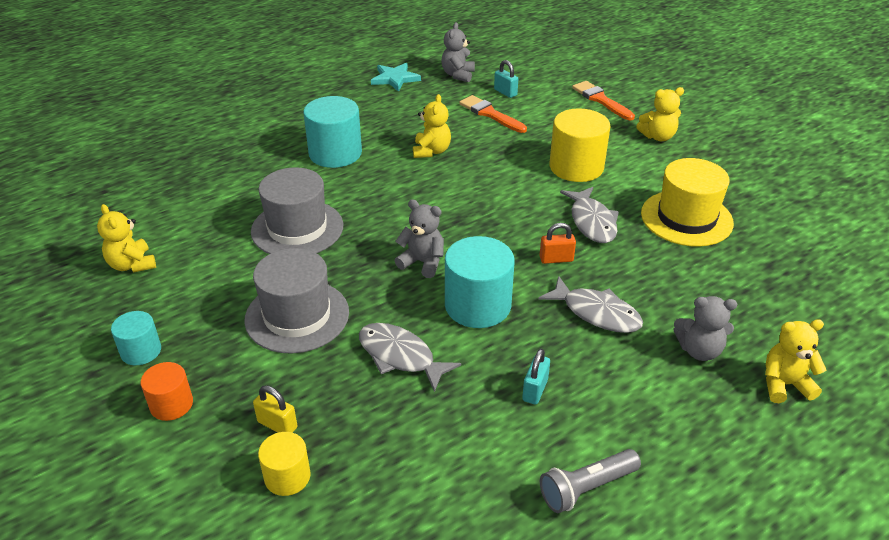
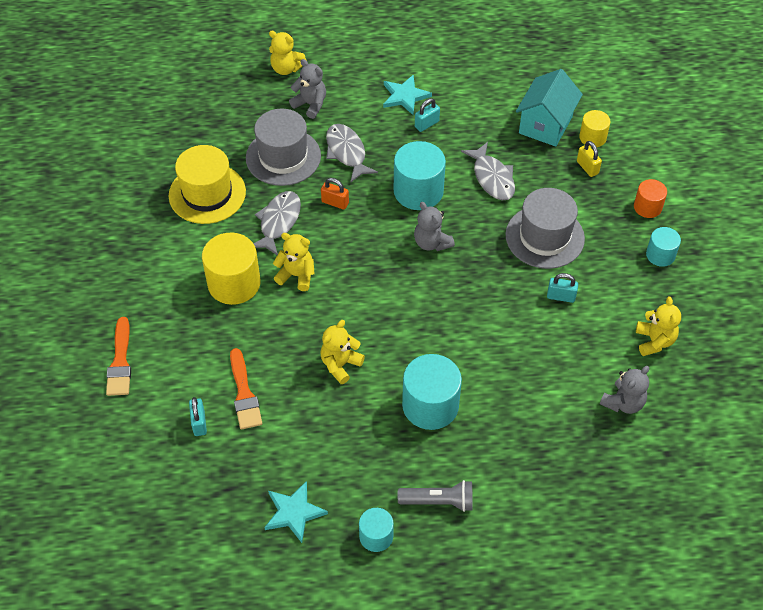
camera: 150 degrees left, 15 degrees up
grey hat [251,167,343,254] -> grey hat moved to [246,108,321,186]
grey teddy bear [441,22,475,82] -> grey teddy bear moved to [600,366,649,414]
grey flashlight [540,449,641,513] -> grey flashlight moved to [398,480,473,512]
yellow teddy bear [636,87,684,141] -> yellow teddy bear moved to [273,233,315,291]
none -> turquoise cylinder [359,508,394,552]
none -> turquoise star [383,74,432,115]
none -> turquoise house [516,69,583,147]
none -> turquoise padlock [547,273,578,303]

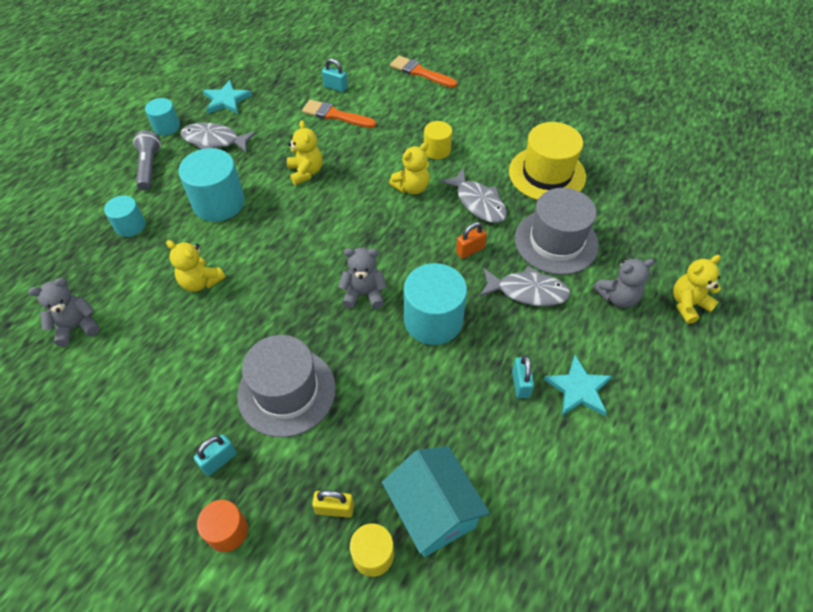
camera: 125 degrees right, 0 degrees up
yellow cylinder [202,233,260,305] -> yellow cylinder [424,121,452,159], size x0.56
grey flashlight [398,480,473,512] -> grey flashlight turned 135 degrees clockwise [133,130,161,190]
grey fish [461,142,515,200] -> grey fish moved to [180,123,256,153]
turquoise padlock [547,273,578,303] -> turquoise padlock moved to [194,434,237,476]
grey teddy bear [600,366,649,414] -> grey teddy bear turned 75 degrees clockwise [29,278,100,347]
yellow teddy bear [636,297,681,356] -> yellow teddy bear moved to [166,240,226,292]
turquoise cylinder [646,227,681,267] -> turquoise cylinder moved to [104,195,145,237]

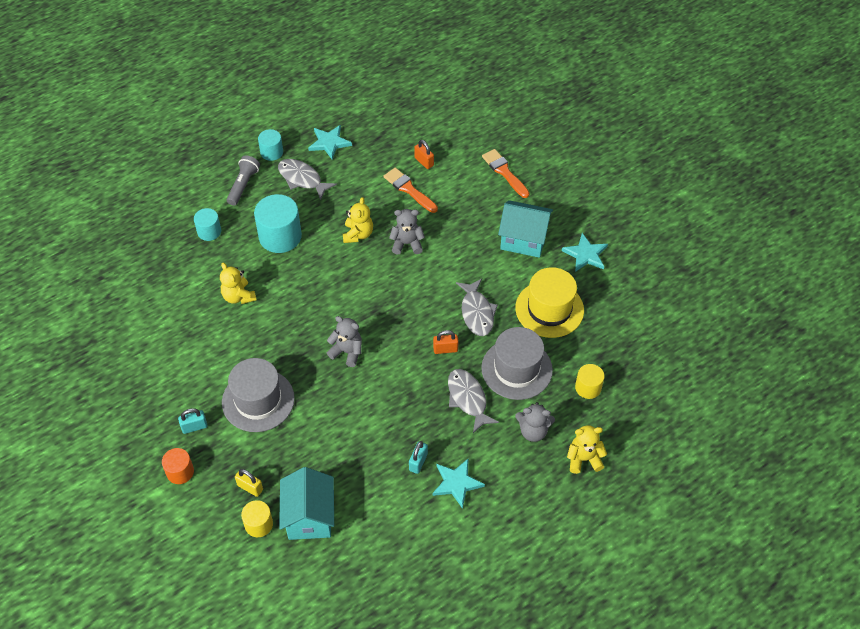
camera: 25 degrees right, 0 degrees up
grey teddy bear [29,278,100,347] -> grey teddy bear moved to [389,209,425,255]
turquoise padlock [322,58,348,92] -> orange padlock [414,140,434,169]
yellow teddy bear [389,143,430,194] -> none
turquoise cylinder [404,263,467,345] -> none
yellow cylinder [424,121,452,159] -> yellow cylinder moved to [575,364,605,399]
grey fish [480,266,571,306] -> grey fish turned 150 degrees counterclockwise [448,369,499,433]
none -> turquoise house [498,200,553,258]
none -> turquoise star [562,233,608,272]

